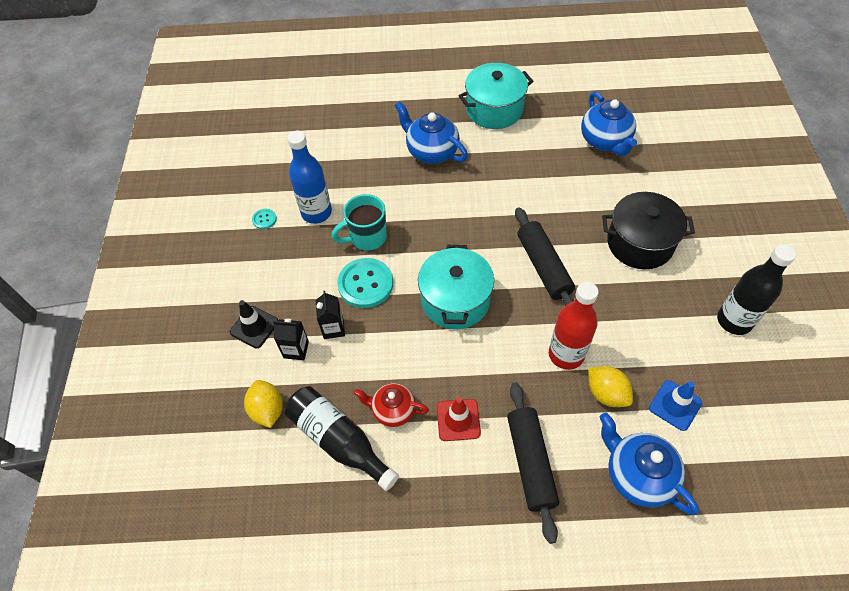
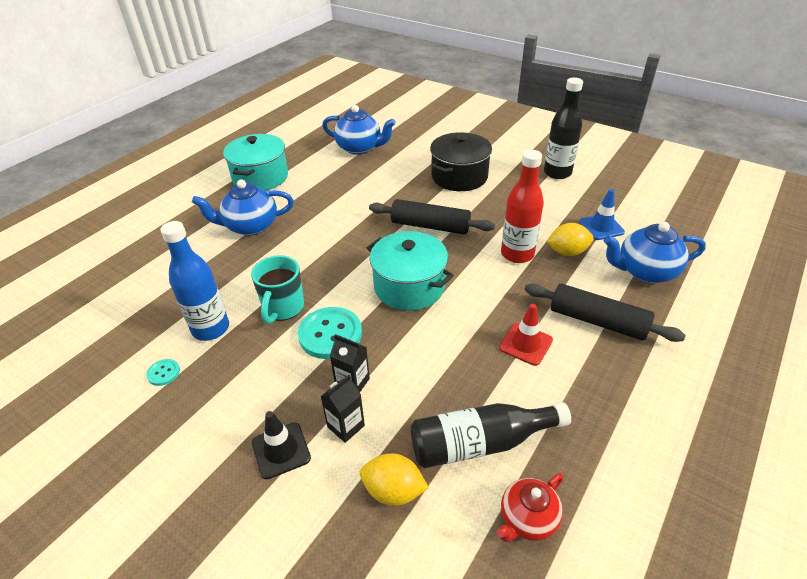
camera: 55 degrees left, 15 degrees down
red teapot [354,383,429,427] -> red teapot moved to [496,473,563,542]

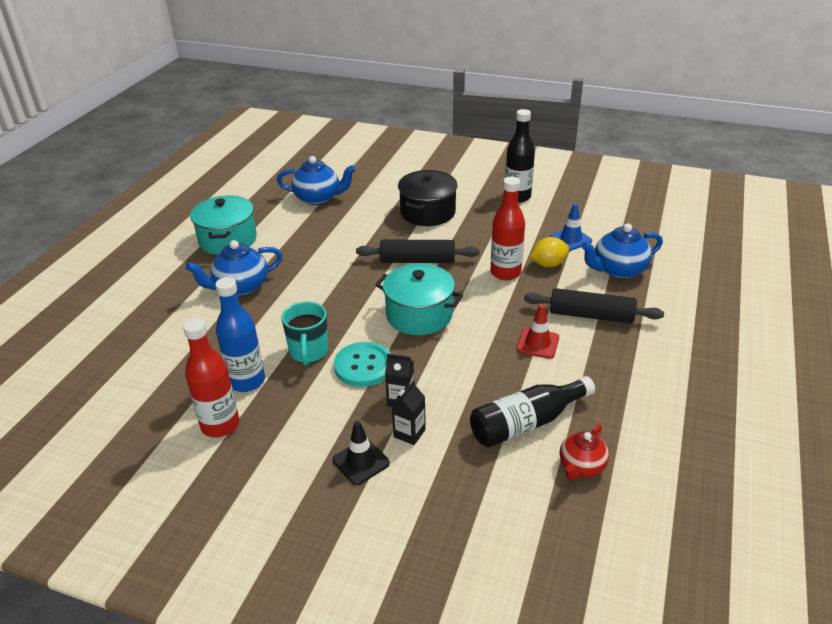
camera: 15 degrees left, 5 degrees down
turquoise button [147,359,180,386] -> red bottle [183,318,239,437]
yellow lemon [360,453,429,506] -> none

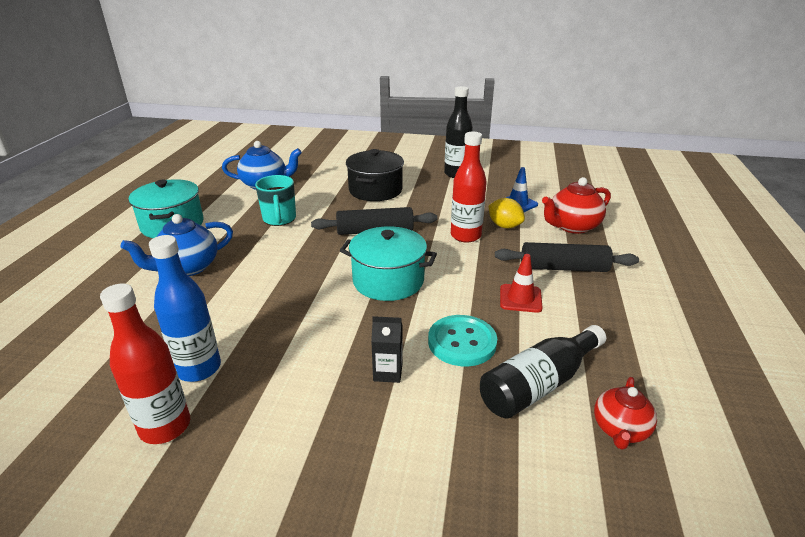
camera: 10 degrees left, 5 degrees down
turquoise mug [282,302,329,365] -> turquoise mug moved to [255,175,296,226]
black traffic cone [332,421,390,485] -> none
turquoise button [334,342,391,387] -> turquoise button moved to [428,315,497,366]
black carton [391,380,426,445] -> none
yellow lemon [530,237,569,267] -> yellow lemon turned 75 degrees clockwise [488,198,525,228]
blue teapot [581,223,663,279] -> red teapot [542,177,611,234]

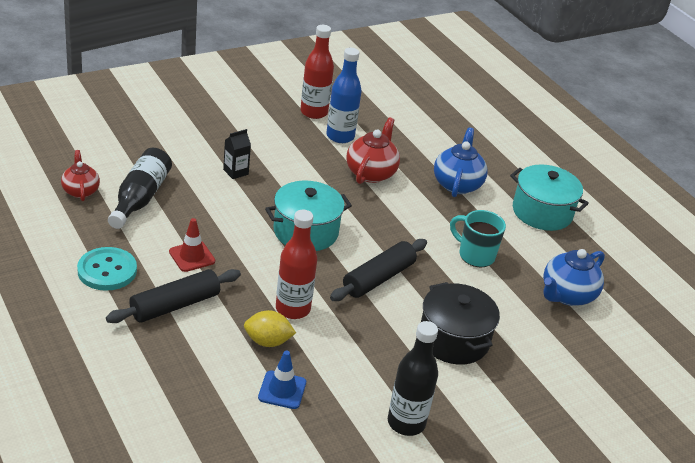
camera: 135 degrees right, 5 degrees up
turquoise button [428,315,497,366] -> turquoise button moved to [77,247,137,291]
red teapot [542,177,611,234] -> red teapot moved to [346,117,400,184]

